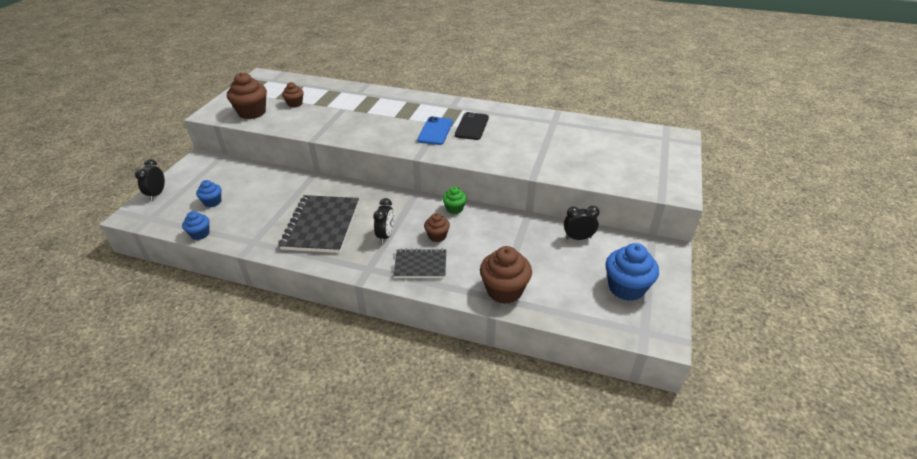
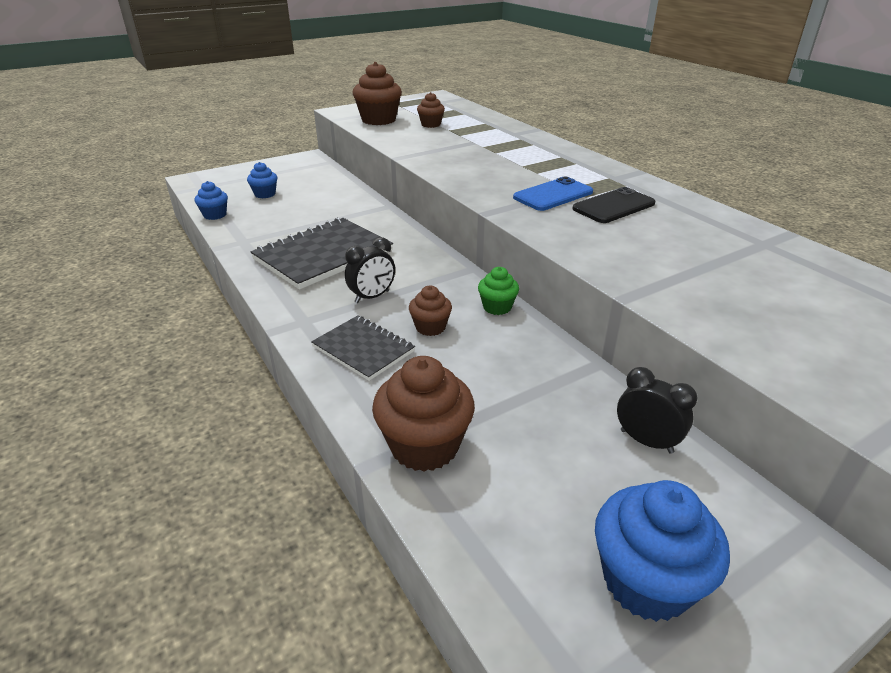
camera: 40 degrees right, 5 degrees down
black clock [135,159,165,200] -> none

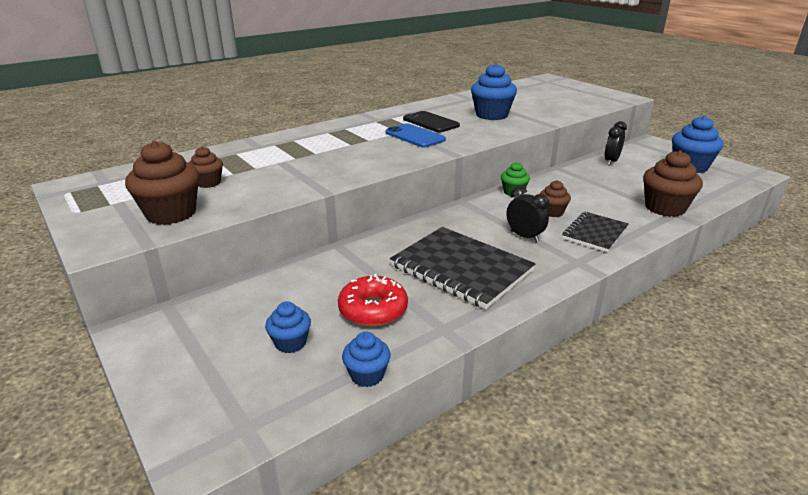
camera: 95 degrees left, 5 degrees down
none -> red donut [338,274,408,327]
none -> blue cupcake [471,63,517,120]

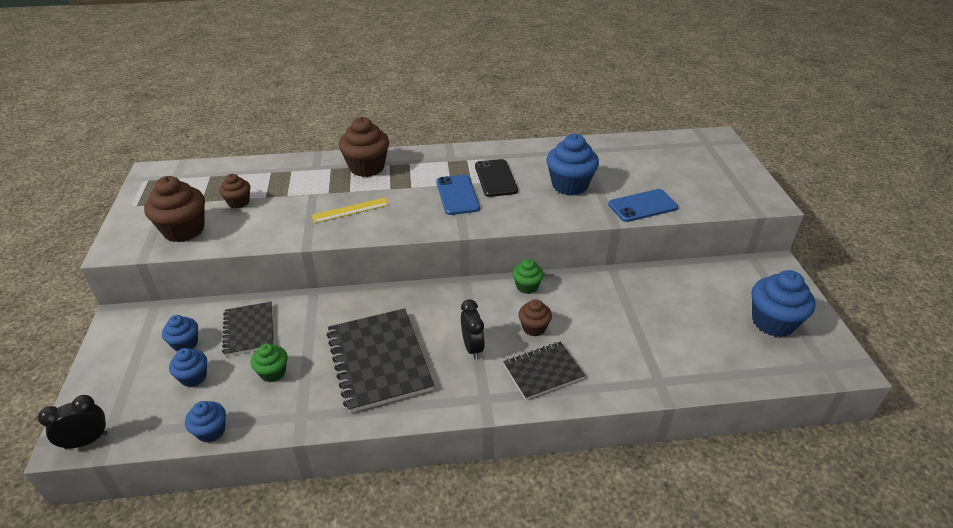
camera: 30 degrees right, 10 degrees up
red donut [338,274,408,327] -> green cupcake [251,343,288,382]
black clock [604,121,627,166] -> black clock moved to [38,395,108,450]
brown cupcake [643,150,703,217] -> brown cupcake moved to [339,117,389,177]
none -> blue cupcake [162,315,198,352]
none -> black notebook [222,302,274,356]
none -> yellow ruler [311,198,389,223]
none -> blue phone [608,189,678,222]

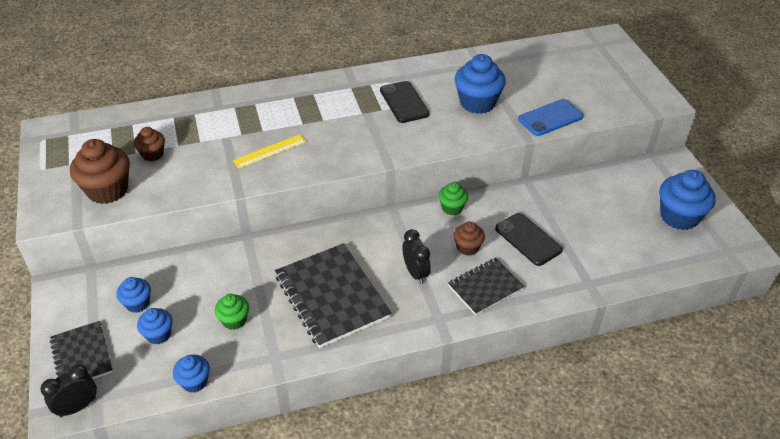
camera: 10 degrees left, 5 degrees up
black notebook [222,302,274,356] -> black notebook moved to [50,321,113,379]
brown cupcake [339,117,389,177] -> none
blue phone [436,175,480,215] -> none
none -> black phone [495,213,563,266]

